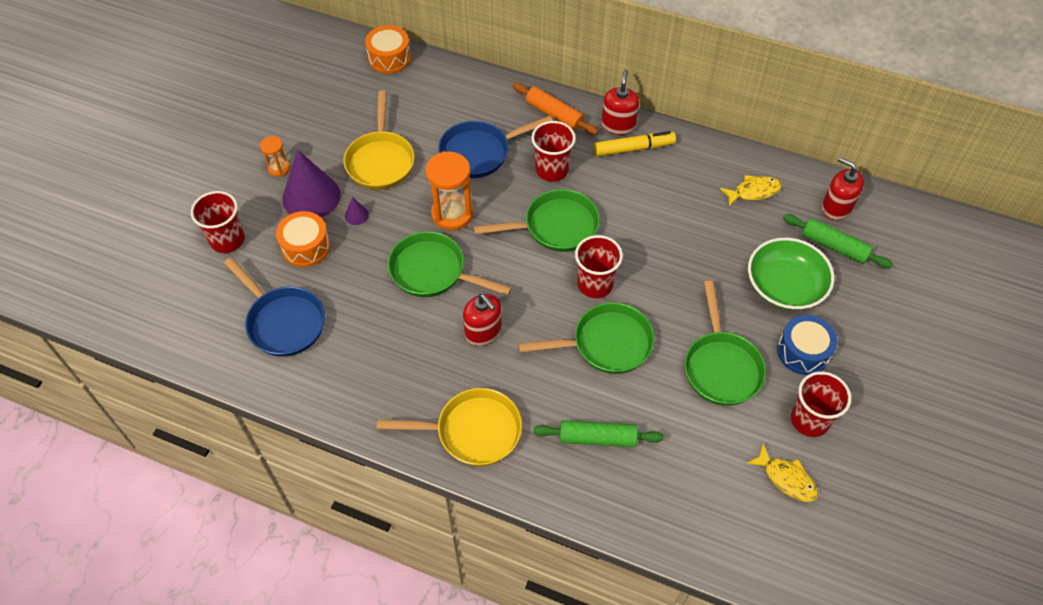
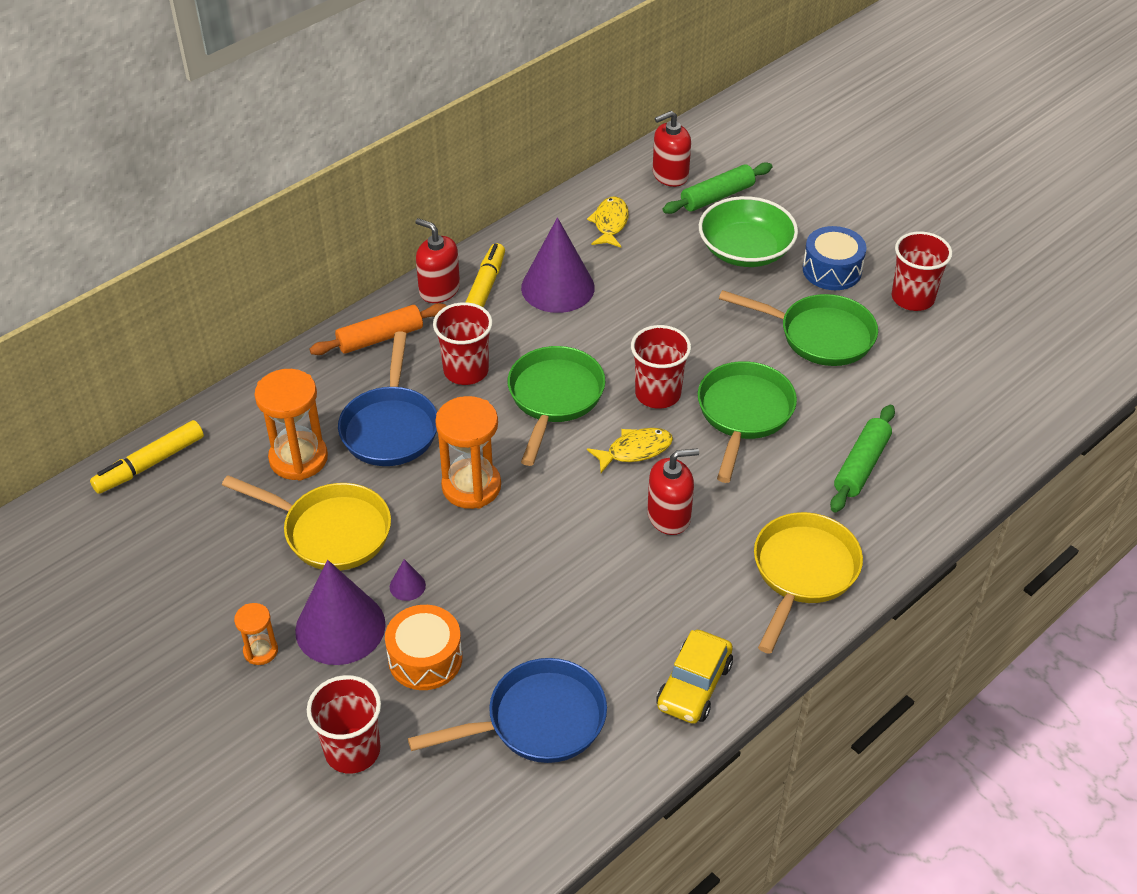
camera: 65 degrees left, 10 degrees down
orange drum [365,25,411,74] -> yellow marker [90,420,204,494]
green pan [388,231,512,297] -> none
yellow fish [746,444,818,502] -> yellow fish moved to [587,428,673,473]
none -> orange hourglass [255,369,328,481]
none -> purple cone [521,217,595,313]
none -> yellow car [656,630,733,724]

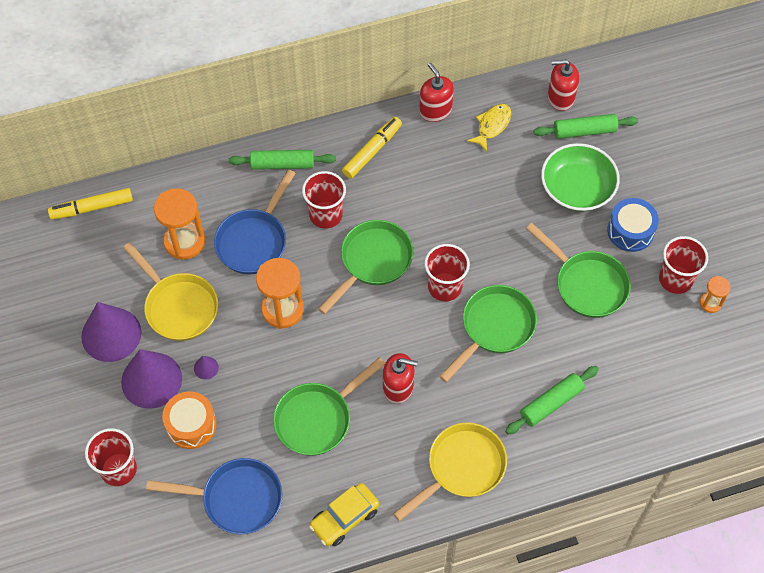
camera: 25 degrees right, 15 degrees up
orange hourglass [234,603,278,665] -> orange hourglass moved to [700,276,731,313]
orange rolling pin [310,303,446,355] -> green rolling pin [228,150,336,170]
red soap dispenser [415,218,460,303] -> red soap dispenser moved to [419,63,454,122]
purple cone [521,217,595,313] -> purple cone moved to [81,302,141,362]
yellow fish [587,428,673,473] -> none
none -> green pan [273,357,385,456]

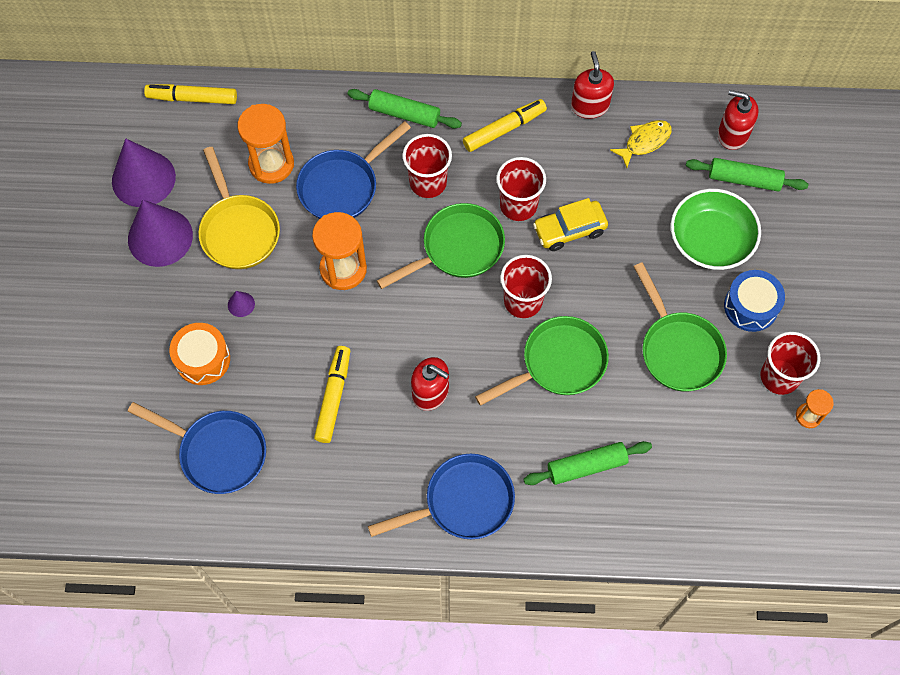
camera: 20 degrees right, 5 degrees up
red cup [85,428,137,486] -> red cup moved to [496,157,546,221]
purple cone [121,349,182,409] -> purple cone moved to [112,138,176,207]
green pan [273,357,385,456] -> yellow marker [314,346,350,443]
yellow car [309,483,379,546] -> yellow car moved to [533,198,608,251]
yellow pan [393,422,507,521] -> blue pan [368,454,515,539]

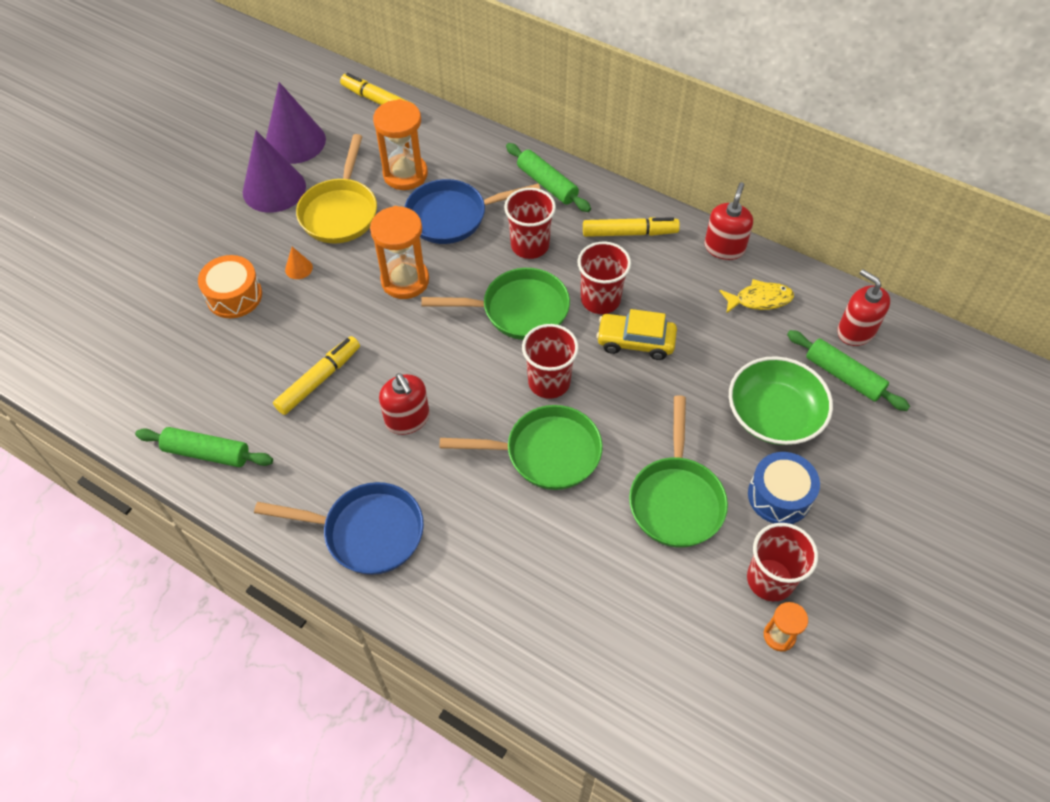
camera: 30 degrees right, 10 degrees down
blue pan [128,402,266,494] -> none
purple cone [228,291,255,317] -> orange cone [285,247,313,279]
green rolling pin [523,441,652,485] -> green rolling pin moved to [135,427,273,467]

